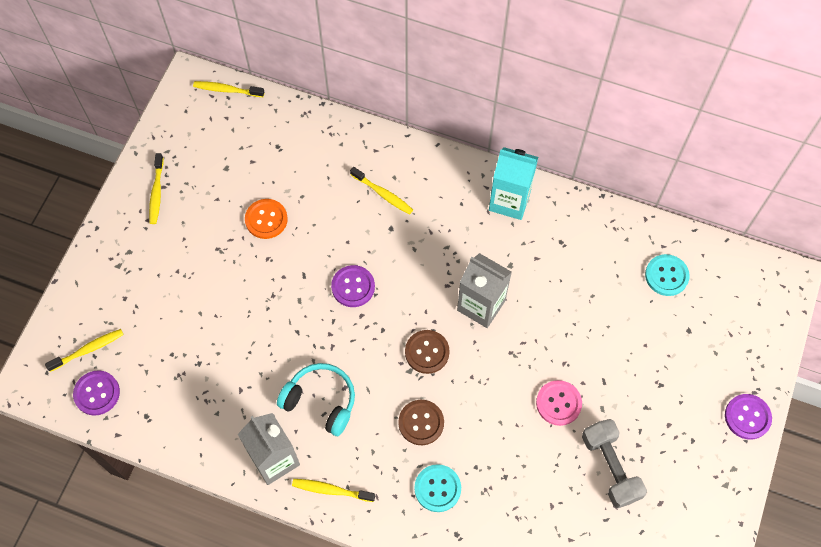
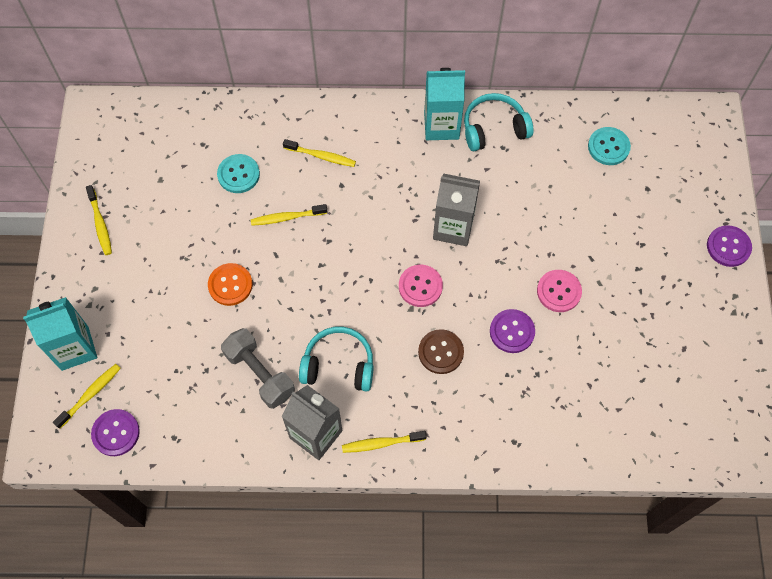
camera: 20 degrees left, 0 degrees up
yellow toothbrush [193,81,264,97] -> yellow toothbrush moved to [251,204,328,226]
orange button [245,199,288,239] -> orange button moved to [208,263,253,306]
purple button [331,265,375,307] -> purple button moved to [490,309,535,353]
brown button [405,330,450,374] -> pink button [399,265,443,307]
turquoise button [414,464,461,512] -> turquoise button moved to [217,154,260,193]
grey dumbbell [582,419,647,509] -> grey dumbbell moved to [221,328,295,409]
none -> turquoise carton [23,297,97,371]
none -> turquoise headphones [464,93,534,151]

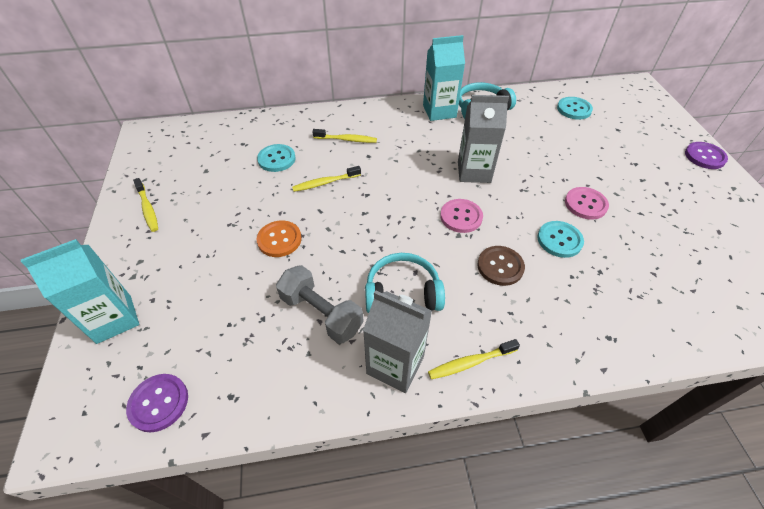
camera: 10 degrees left, 15 degrees down
yellow toothbrush [53,364,121,428] -> none
purple button [490,309,535,353] -> turquoise button [538,221,584,258]

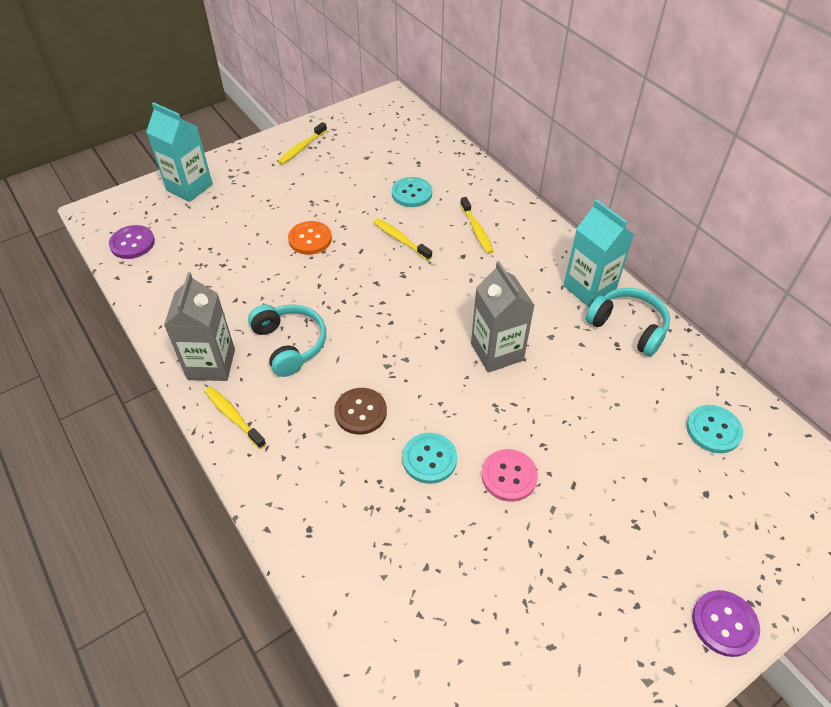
camera: 65 degrees right, 0 degrees up
grey dumbbell [276,265,364,344] -> none
pink button [440,199,483,233] -> none

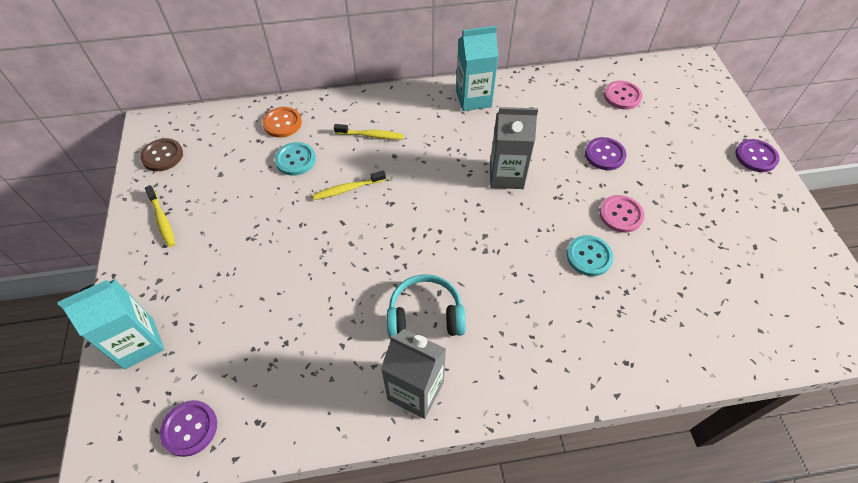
camera: 65 degrees left, 5 degrees up
yellow toothbrush [204,387,266,449] -> none
orange button [288,221,332,254] -> orange button moved to [262,107,302,138]
brown button [334,388,387,435] -> brown button moved to [140,138,183,171]
turquoise headphones [585,288,670,356] -> none
turquoise button [686,405,743,453] -> pink button [604,81,642,109]
none -> purple button [585,137,626,170]

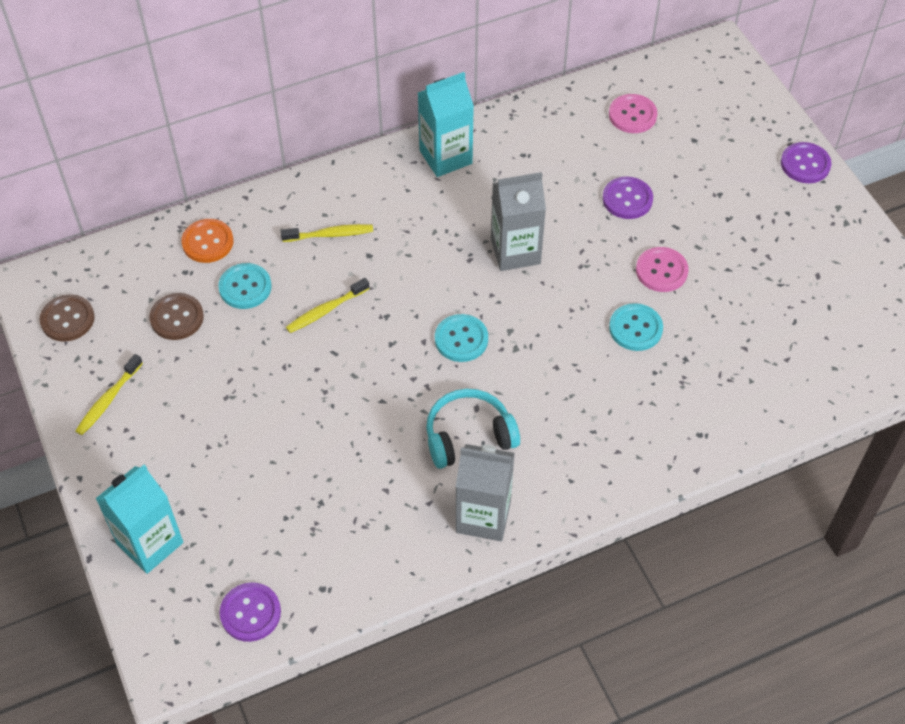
camera: 15 degrees left, 0 degrees up
yellow toothbrush [145,185,175,247] -> yellow toothbrush turned 75 degrees clockwise [76,354,143,435]
none -> brown button [149,293,204,340]
none -> turquoise button [435,314,488,362]

